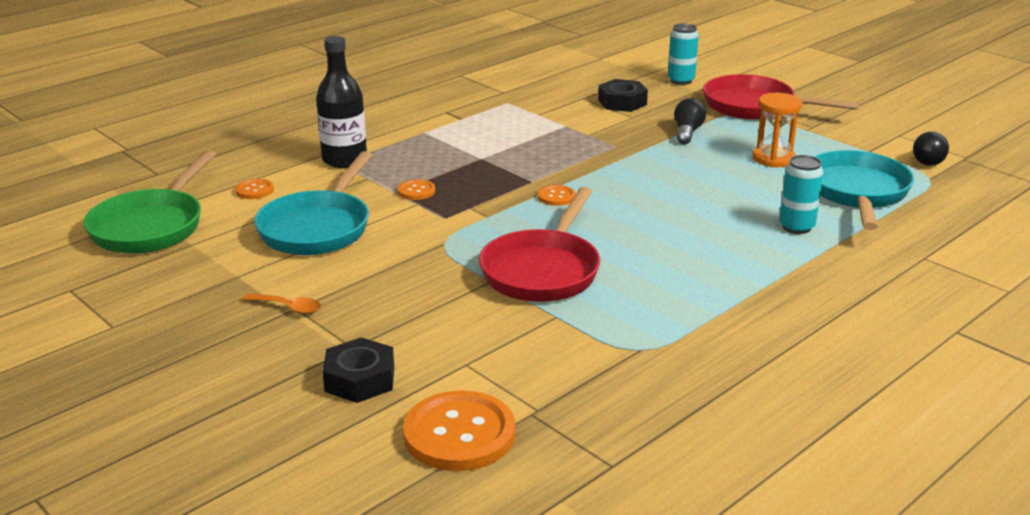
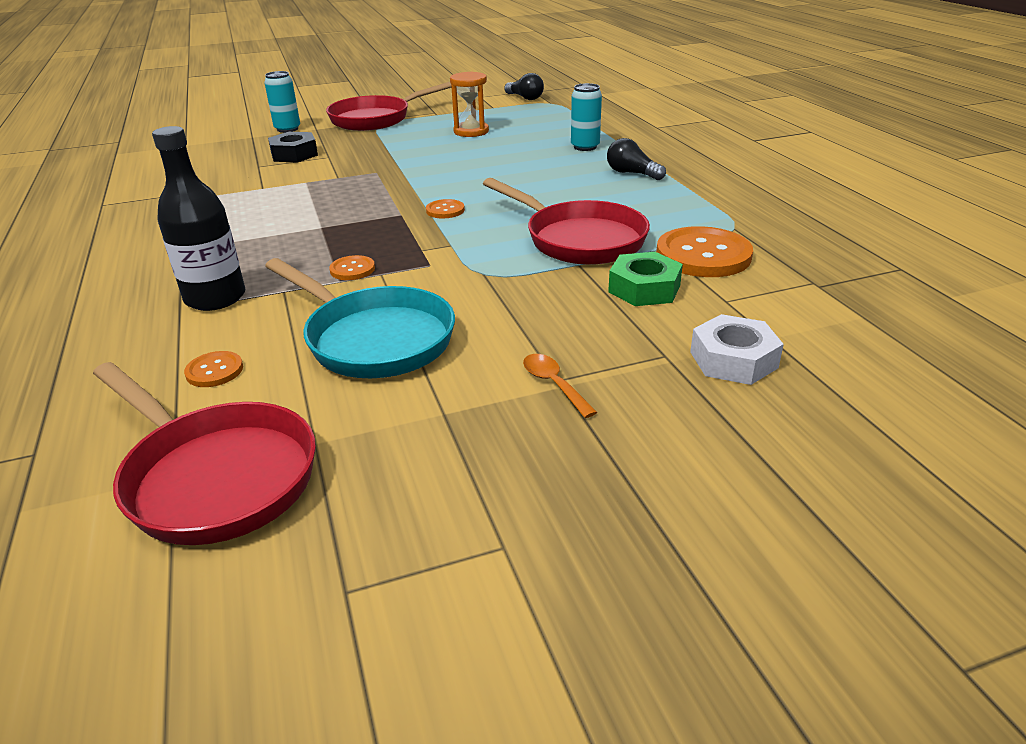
camera: 65 degrees left, 5 degrees up
green pan [84,150,216,253] -> red pan [93,362,316,545]
orange spoon [243,293,321,314] -> orange spoon turned 75 degrees counterclockwise [523,354,597,418]
black nut [322,337,394,403] -> white nut [690,314,784,385]
orange button [403,390,515,471] -> orange button moved to [656,226,753,277]
black light bulb [674,98,706,144] -> black light bulb moved to [607,138,666,180]
turquoise pan [814,150,914,230] -> none
none -> green nut [608,252,683,306]

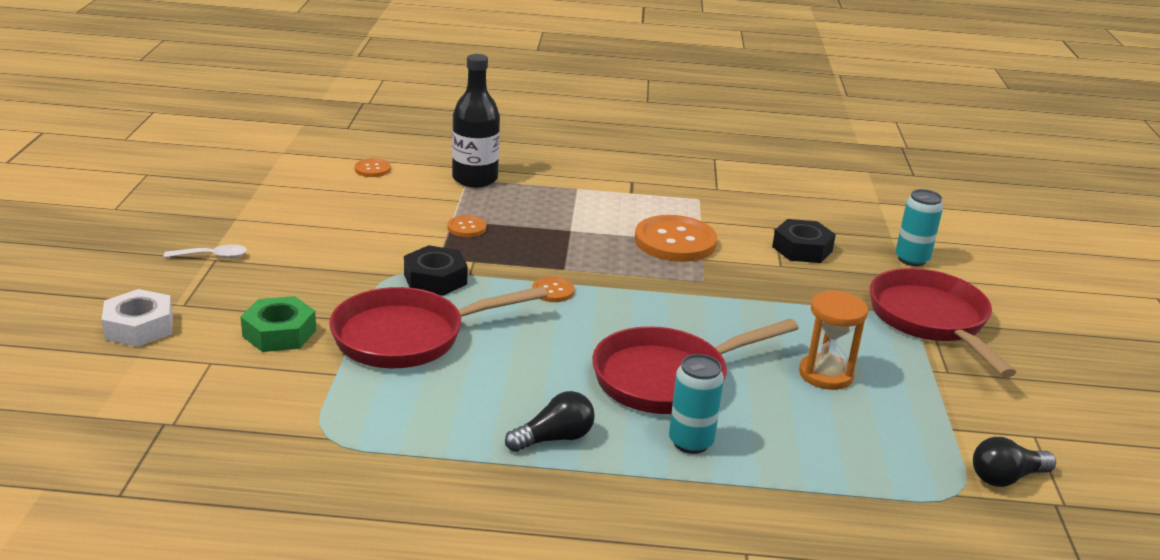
camera: 110 degrees right, 5 degrees down
red pan [93,362,316,545] -> red pan moved to [592,319,799,414]
turquoise pan [265,258,455,378] -> none
orange spoon [523,354,597,418] -> white spoon [164,244,247,258]
orange button [656,226,753,277] -> orange button moved to [635,215,717,262]
none -> black nut [404,245,468,296]

